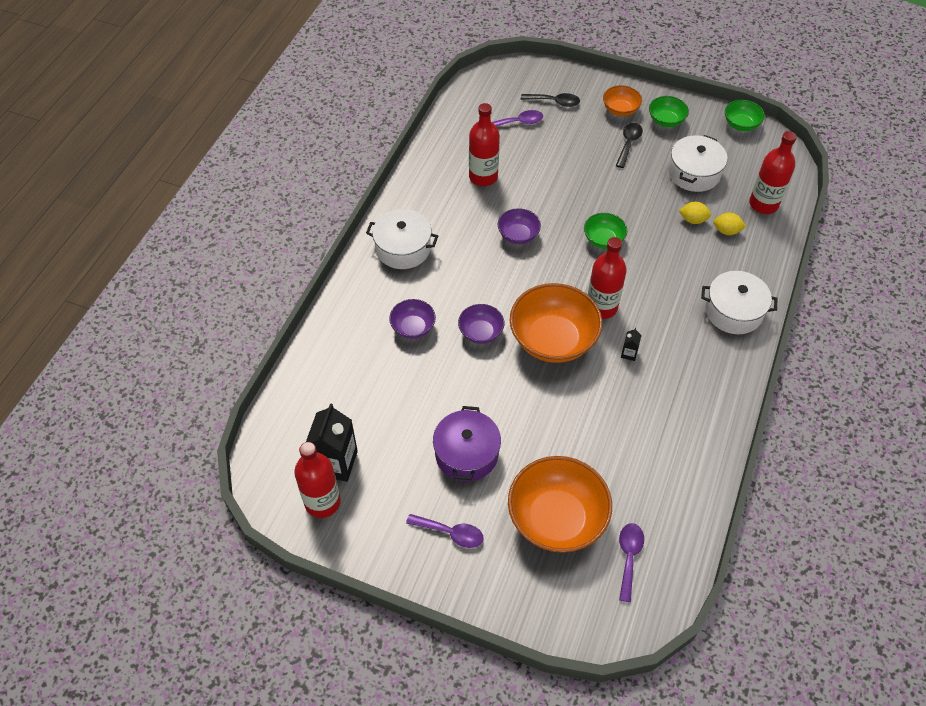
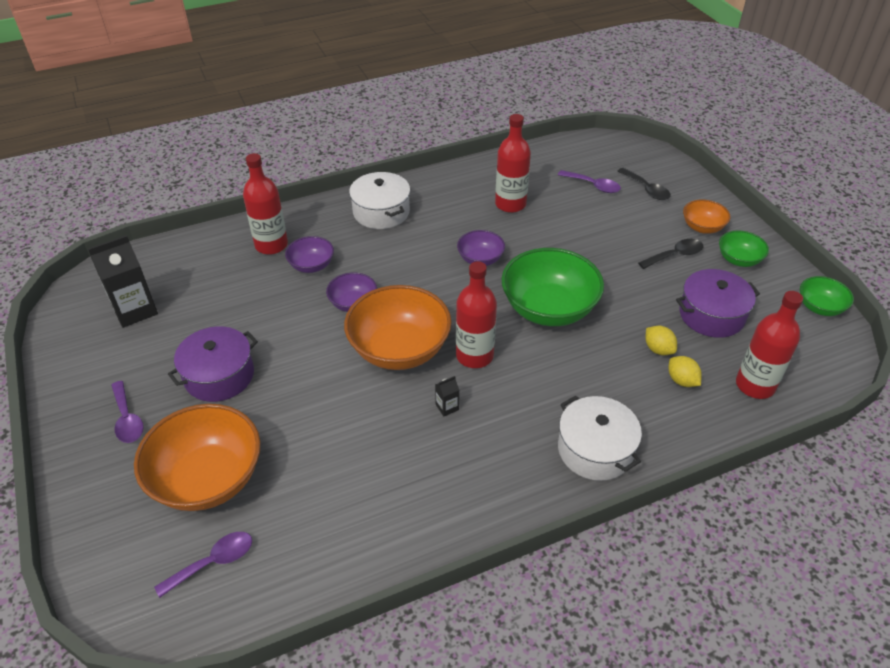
camera: 45 degrees right, 10 degrees down
red bottle [294,442,341,518] -> red bottle moved to [243,153,288,255]
green bowl [584,213,627,249] -> green bowl [501,248,604,326], size x1.96
white pot [668,135,728,192] -> purple pot [676,269,760,338]

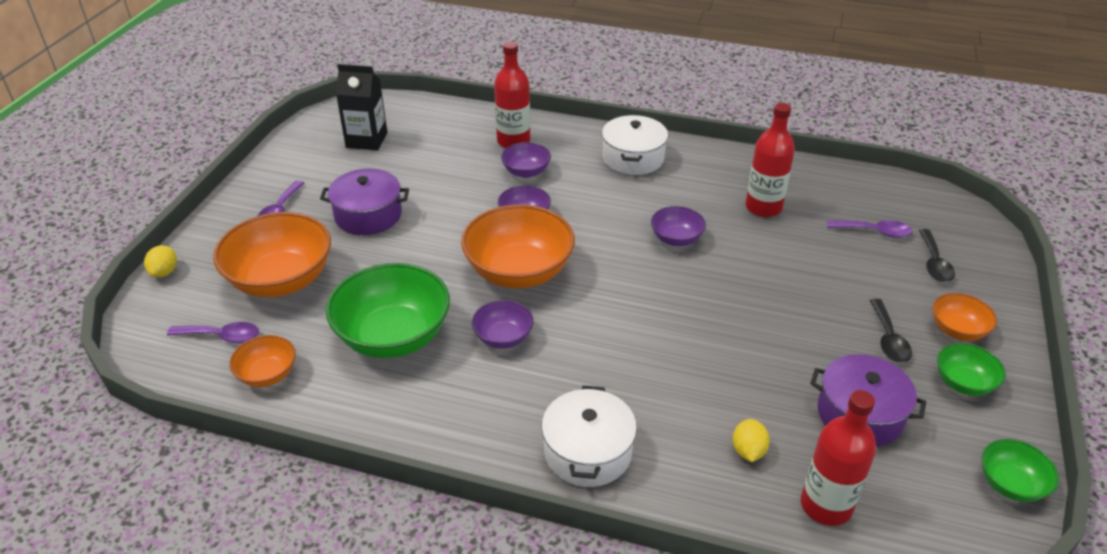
camera: 40 degrees right, 5 degrees down
black carton [435,376,459,416] -> purple bowl [472,300,534,349]
red bottle [456,261,497,368] -> none
green bowl [501,248,604,326] -> green bowl moved to [326,263,450,358]
purple spoon [558,170,621,193] -> purple spoon turned 60 degrees counterclockwise [827,220,912,238]
black spoon [638,239,703,269] -> black spoon turned 75 degrees clockwise [869,299,912,363]
yellow lemon [646,326,677,355] -> yellow lemon moved to [144,245,177,277]
none -> orange bowl [229,335,296,387]

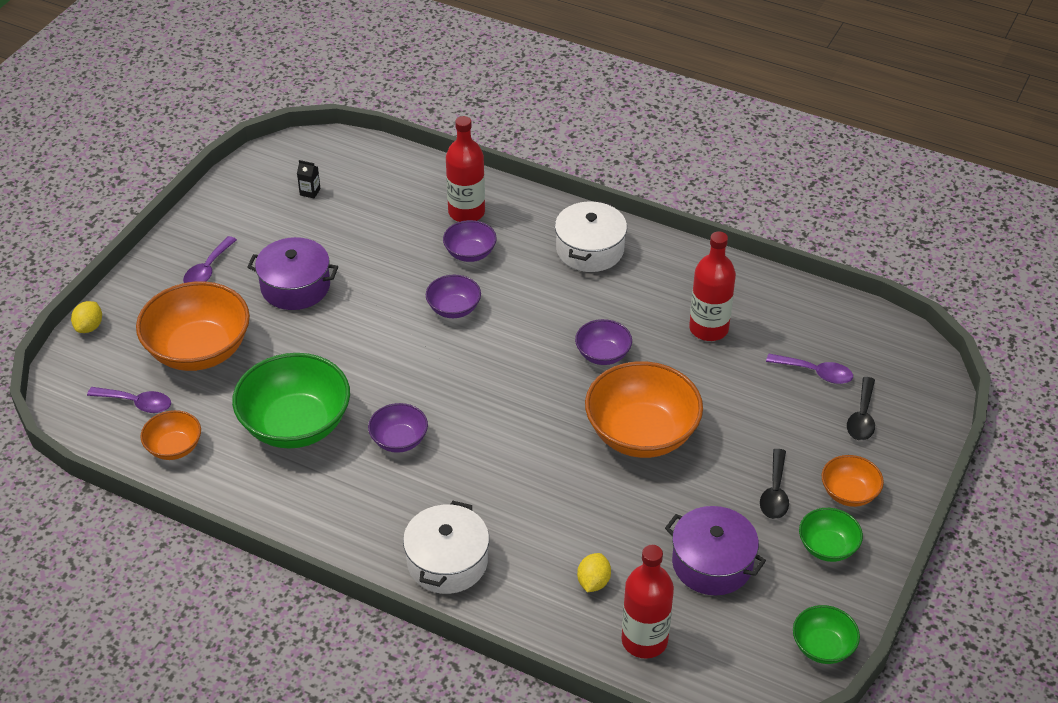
camera: 10 degrees right, 5 degrees up
black carton [336,64,387,150] -> black carton [297,160,321,198], size x0.44
orange bowl [461,204,575,288] -> orange bowl moved to [585,361,703,458]

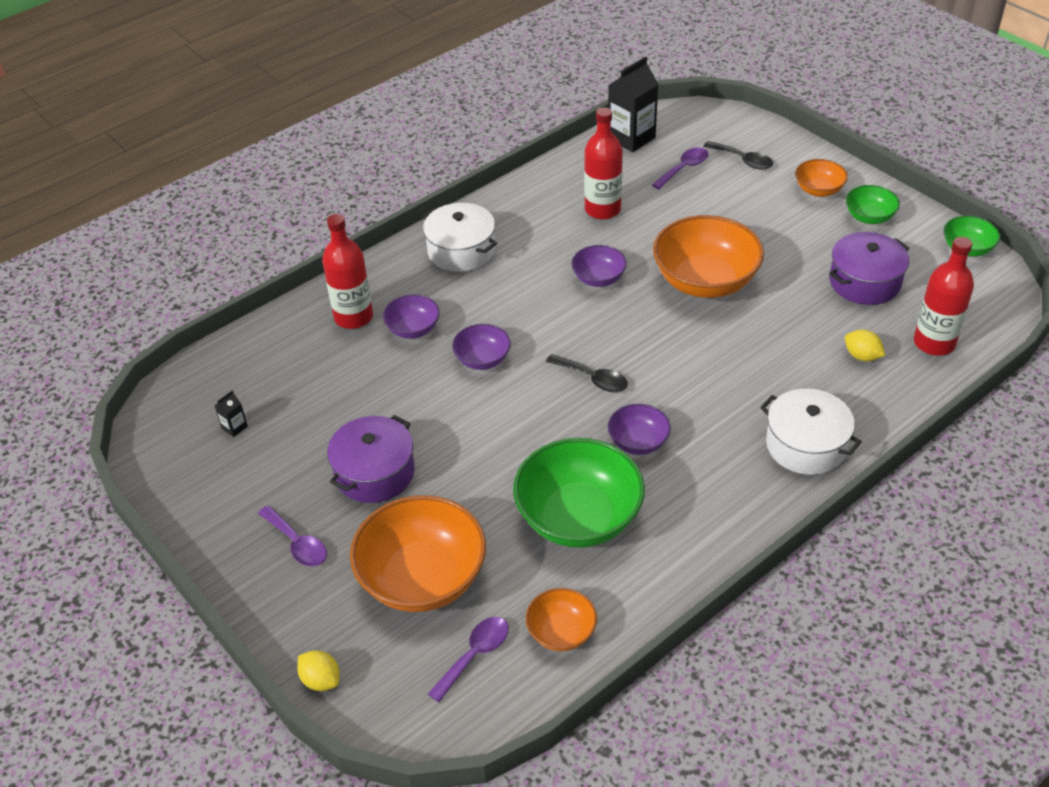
camera: 65 degrees left, 0 degrees up
black spoon [760,449,789,519] -> black spoon moved to [546,354,628,392]
none -> black carton [608,56,658,152]

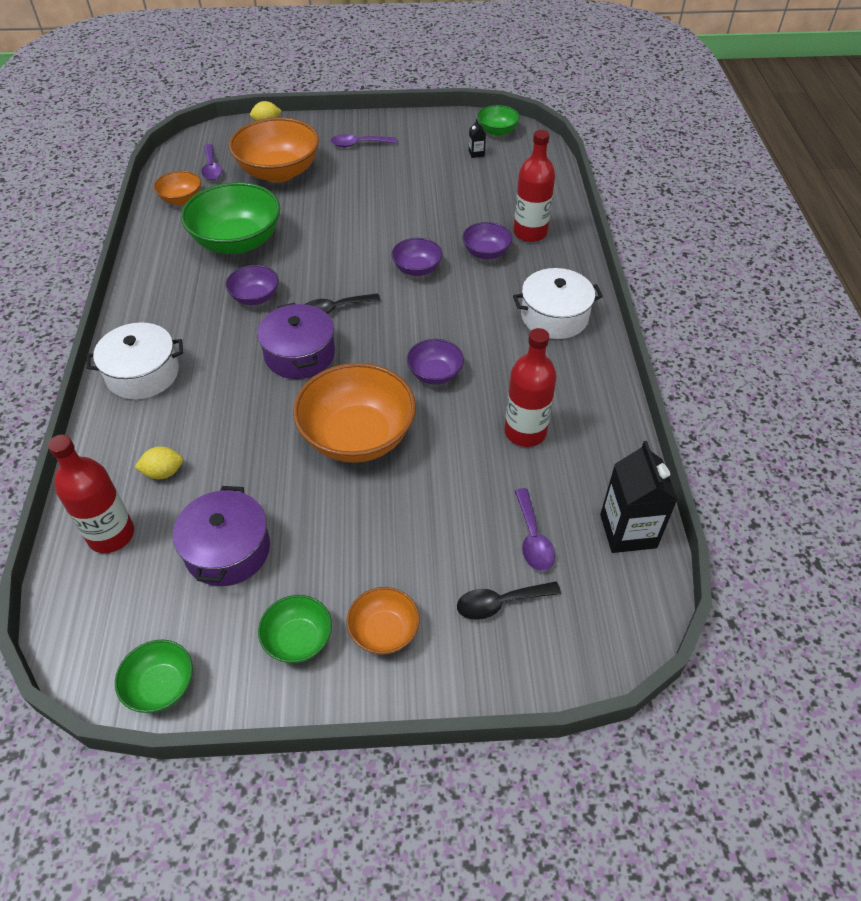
camera: 125 degrees right, 5 degrees up
purple pot [327,415,415,503] -> purple pot moved to [257,303,335,379]
none -> green bowl [477,105,520,136]

